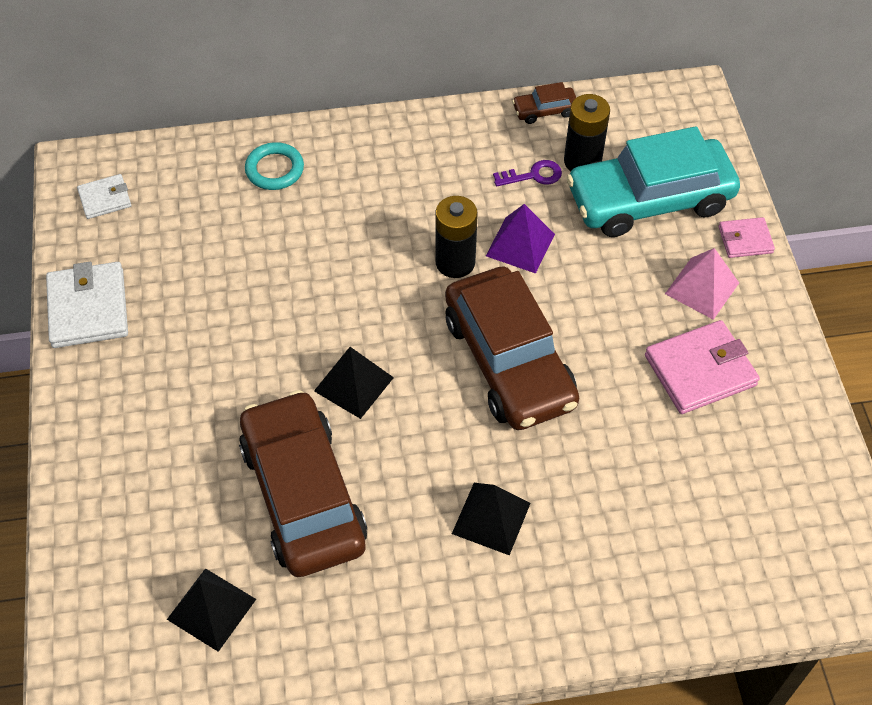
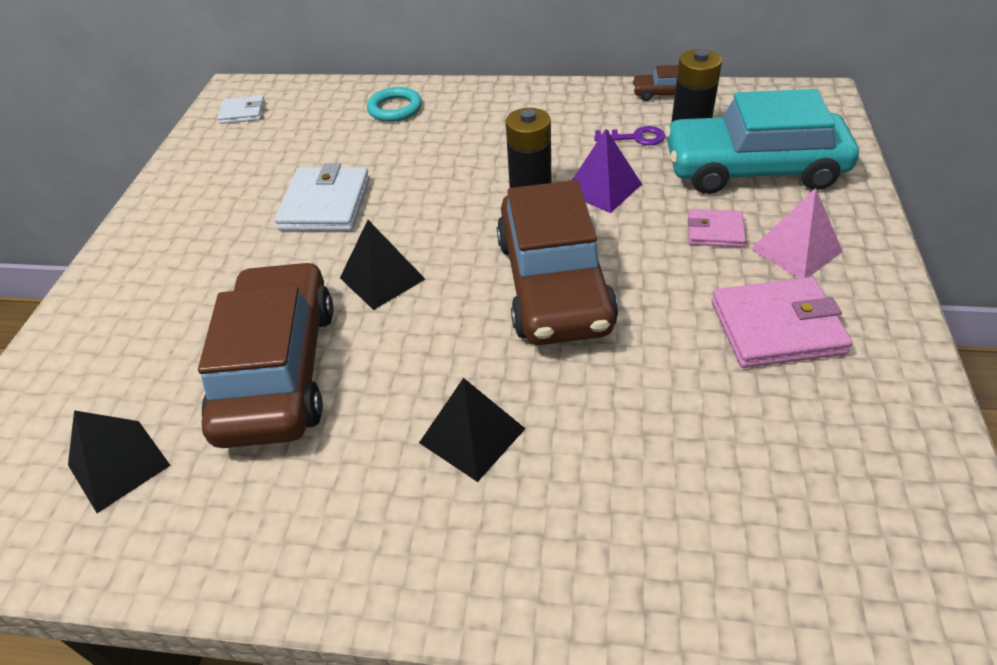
camera: 20 degrees right, 10 degrees down
white wallet [46,262,128,348] -> white wallet moved to [275,163,370,231]
pink wallet [719,217,775,258] -> pink wallet moved to [688,209,746,247]

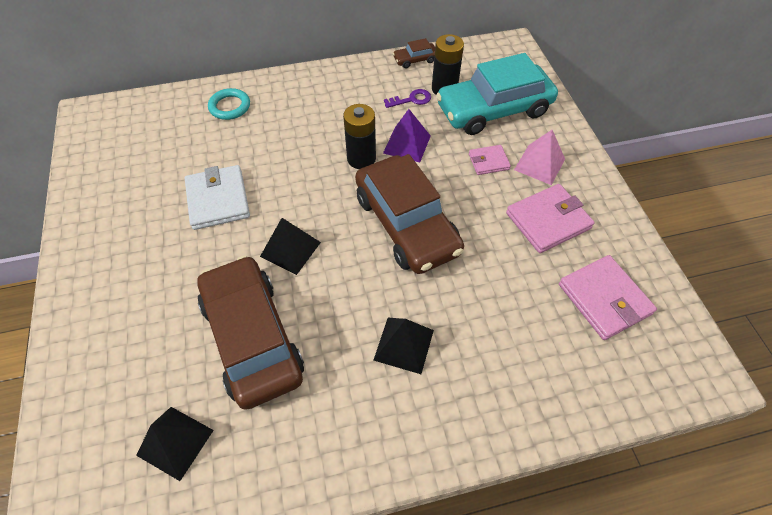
camera: 25 degrees left, 10 degrees up
white wallet [217,95,265,124] -> none
none -> pink wallet [559,255,657,340]

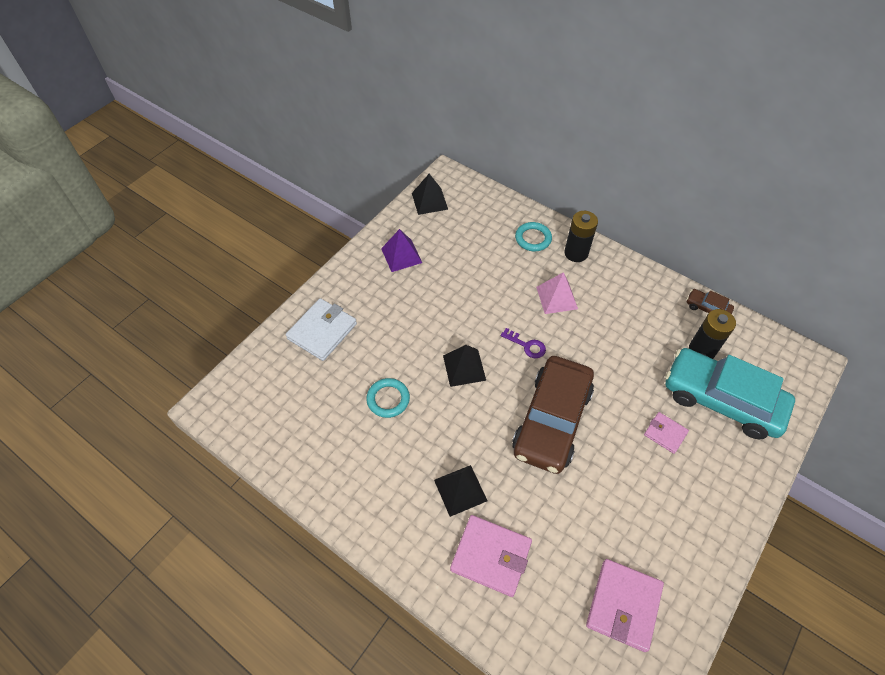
camera: 50 degrees right, 0 degrees up
black pyramid [136,407,214,481] -> black pyramid moved to [412,174,448,215]
white wallet [185,165,250,230] -> white wallet moved to [286,298,357,361]
brown car [197,255,304,410] -> turquoise ring [366,378,410,418]
black battery [343,104,376,169] -> black battery moved to [564,211,598,262]
purple pyramid [383,109,431,163] -> purple pyramid moved to [381,229,422,272]
purple key [384,89,431,108] -> purple key moved to [501,328,546,358]
pink wallet [506,184,595,253] -> pink wallet moved to [450,515,532,597]
pink pyramid [514,130,565,185] -> pink pyramid moved to [536,272,578,314]

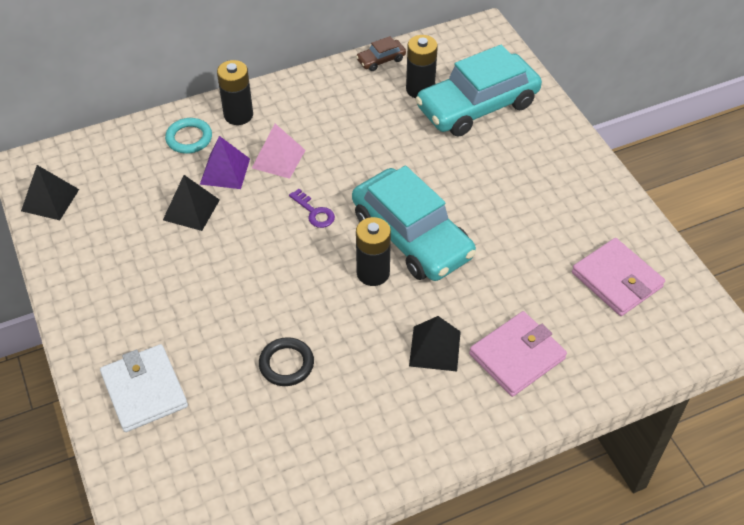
camera: 60 degrees left, 5 degrees down
turquoise ring [366,378,410,418] -> black ring [259,337,314,386]
purple pyramid [381,229,422,272] -> purple pyramid moved to [200,136,250,189]
black pyramid [443,345,486,387] -> black pyramid moved to [163,175,220,231]
purple key [501,328,546,358] -> purple key turned 75 degrees clockwise [289,189,335,228]
brown car [512,356,594,474] -> turquoise car [352,166,476,281]
pink wallet [644,412,689,454] -> none
none -> black battery [356,217,391,286]

